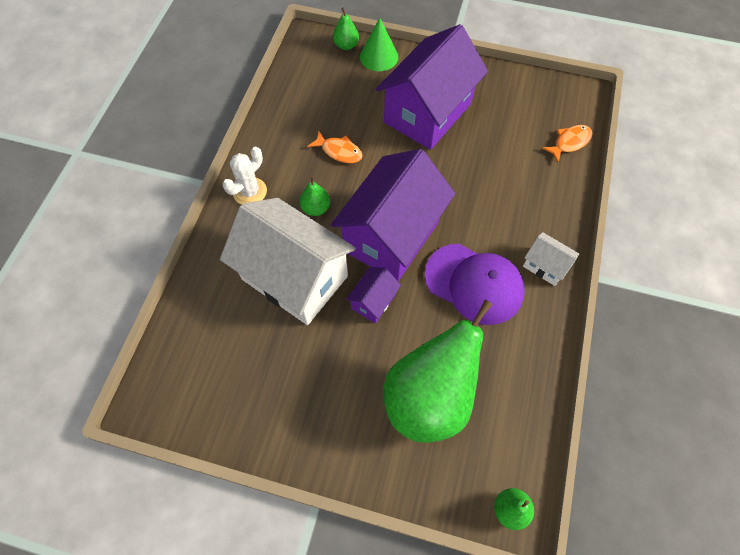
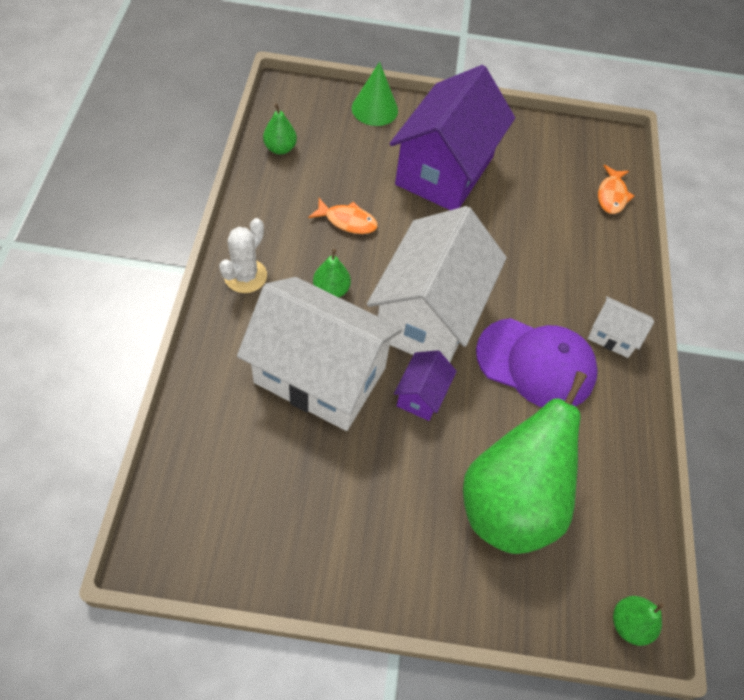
camera: 15 degrees left, 5 degrees down
purple house [331,149,456,281] -> white house [367,206,507,362]
green pear [333,8,359,50] -> green pear moved to [263,103,297,155]
orange fish [542,125,592,162] -> orange fish turned 150 degrees clockwise [598,165,635,214]

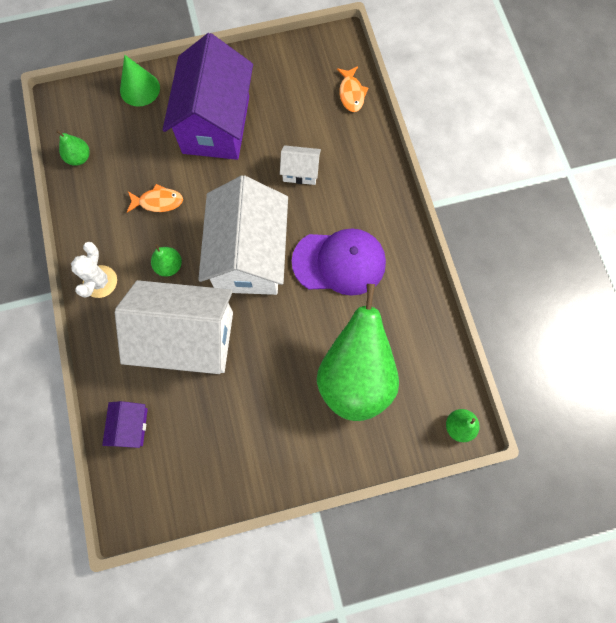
camera: 15 degrees left, 15 degrees up
purple house [394,350,457,421] -> purple house moved to [102,401,148,448]
white house [588,296,654,358] -> white house moved to [280,145,321,185]

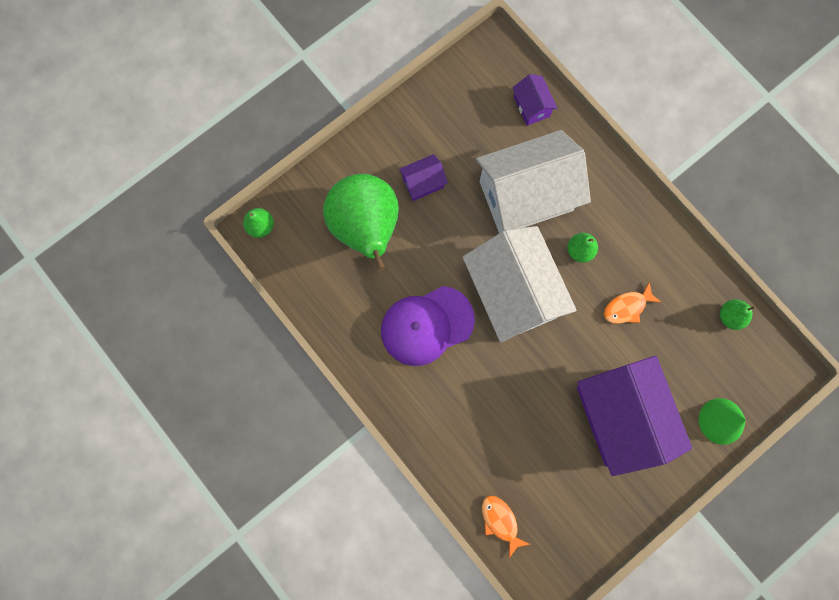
camera: 155 degrees right, 5 degrees up
white cactus [71,242,117,298] -> none
white house [280,145,321,185] -> none
none -> purple house [399,154,448,201]

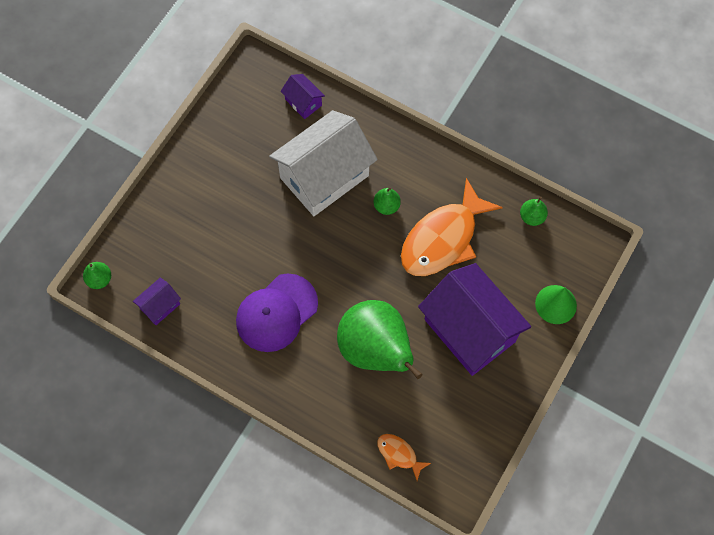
camera: 20 degrees left, 10 degrees down
green pear [323,174,399,272] -> green pear moved to [337,300,423,379]
purple house [399,154,448,201] -> purple house moved to [133,278,181,325]
white house [463,226,577,343] -> none
orange fish [604,282,662,324] -> orange fish [401,178,503,276], size x2.22

